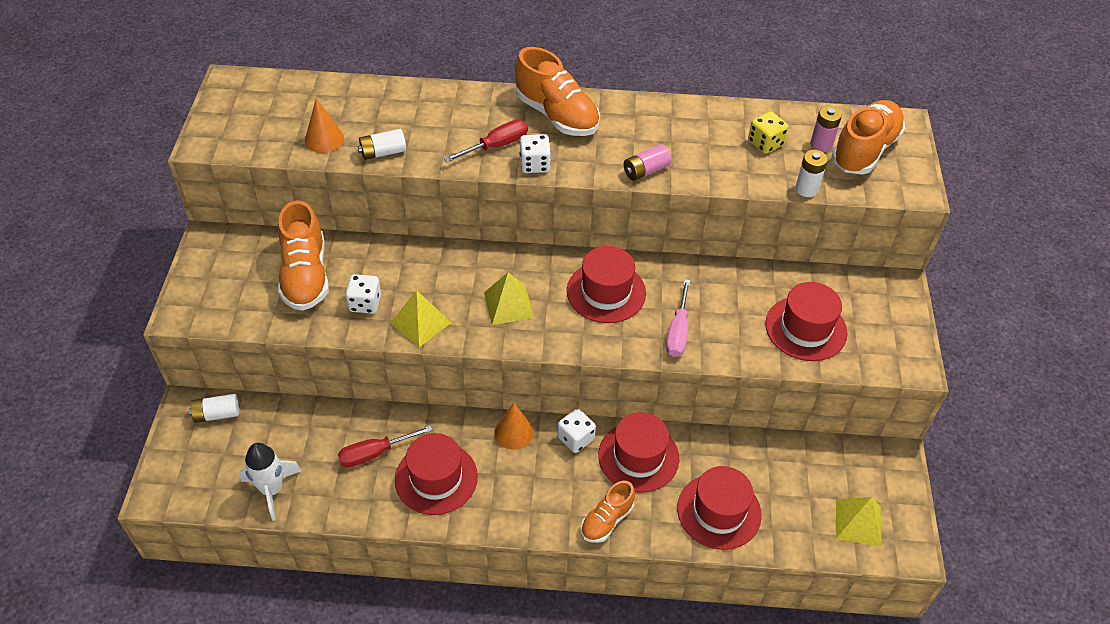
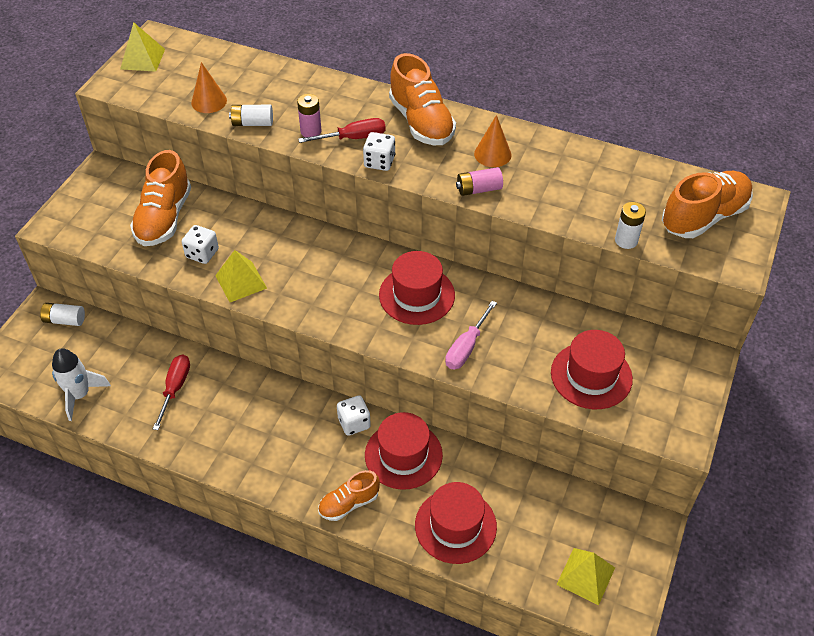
camera: 20 degrees right, 0 degrees up
red screwdriver [338,426,432,468] -> red screwdriver turned 105 degrees clockwise [153,355,190,430]
red hat [395,433,478,515] -> none
yellow pyramid [484,272,534,325] -> yellow pyramid moved to [120,22,165,72]
orange cone [494,403,534,450] -> orange cone moved to [474,115,511,167]
yellow dice [748,111,788,154] -> none
pink battery [810,106,842,152] -> pink battery moved to [297,94,321,138]

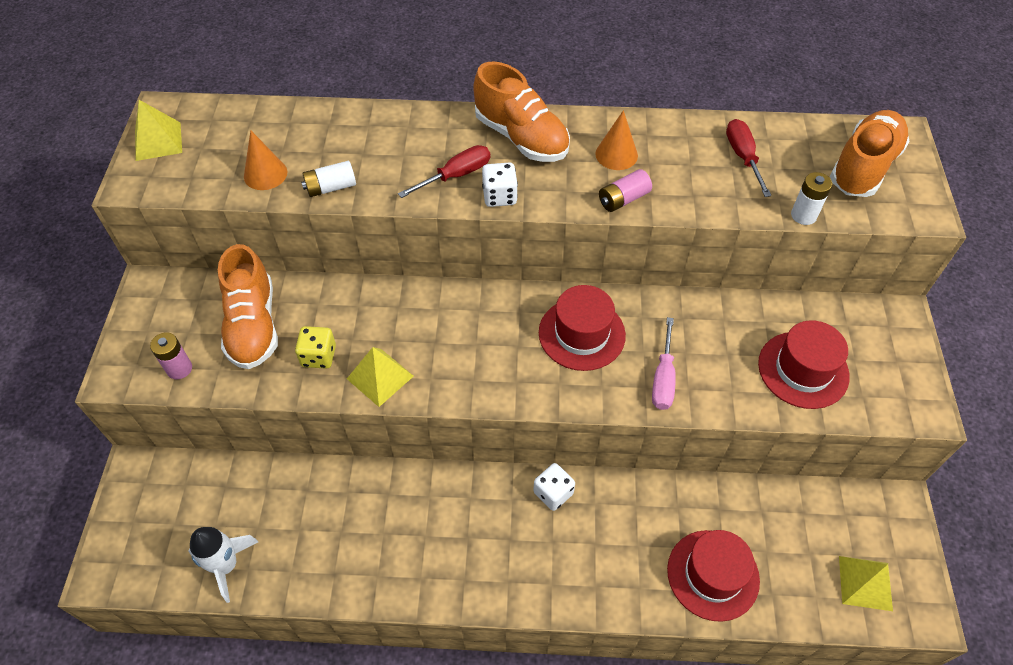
camera: 20 degrees left, 5 degrees up
white battery [40,303,85,326] -> none
red screwdriver [153,355,190,430] -> red screwdriver moved to [726,119,772,197]
white dice [182,225,219,264] -> yellow dice [295,326,336,369]
pink battery [297,94,321,138] -> pink battery moved to [150,332,192,379]
orange shoe [318,470,380,521] -> none
red hat [365,412,443,490] -> none

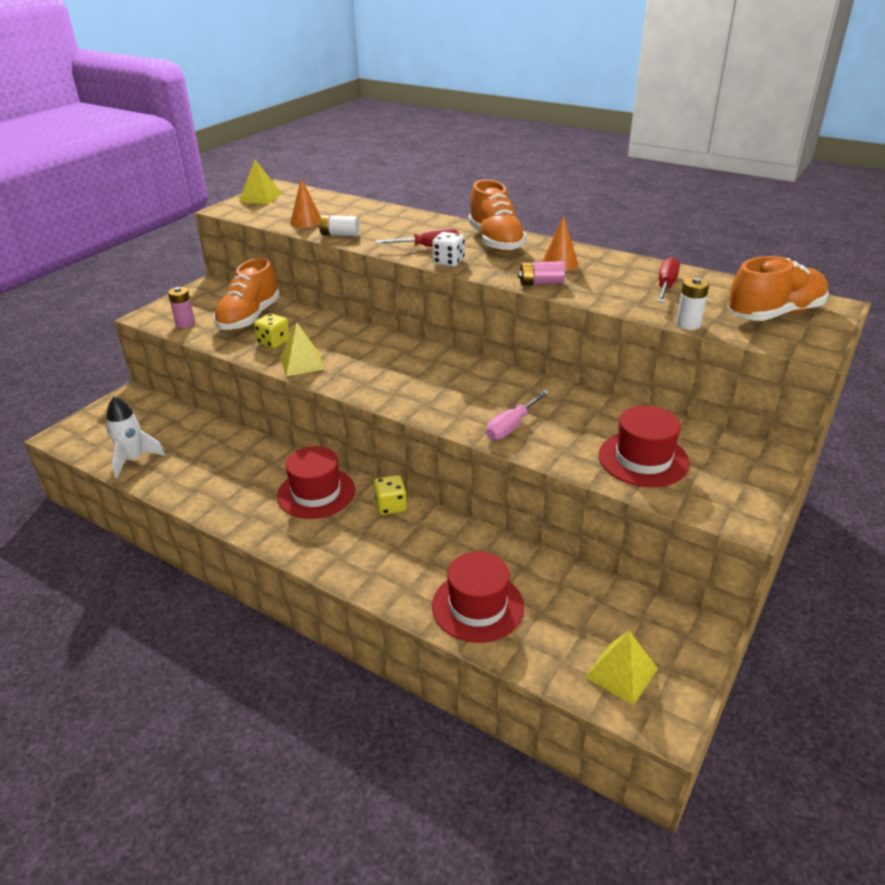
camera: 30 degrees right, 20 degrees down
white dice [533,463,575,511] -> yellow dice [373,475,407,515]
red hat [539,285,626,371] -> red hat moved to [277,446,355,519]

